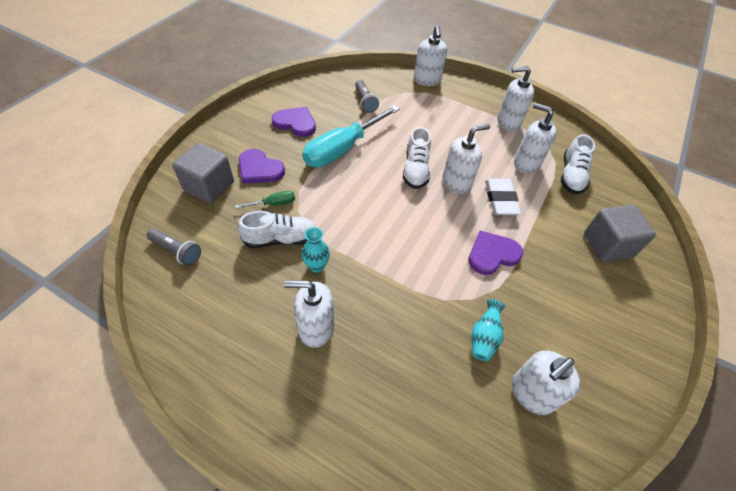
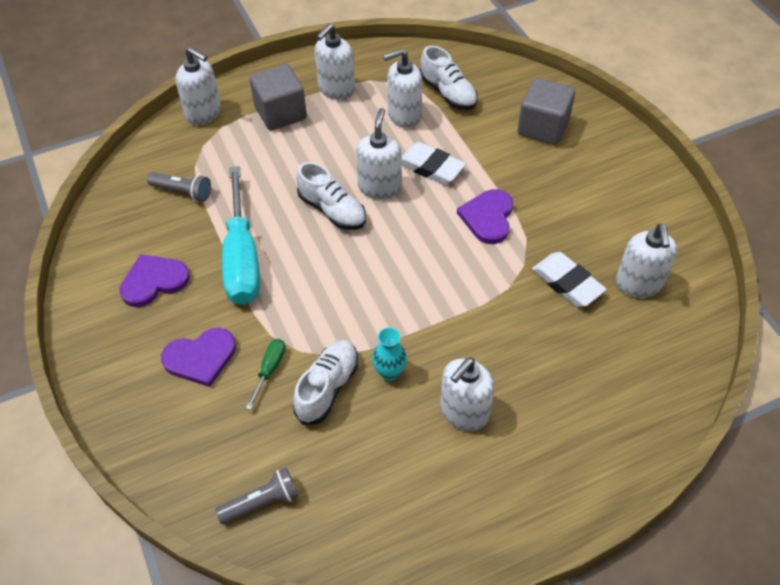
camera: 50 degrees left, 0 degrees up
grey cube [173,143,234,203] -> grey cube moved to [249,64,307,131]
turquoise vase [472,299,505,361] -> white eraser [532,252,607,307]

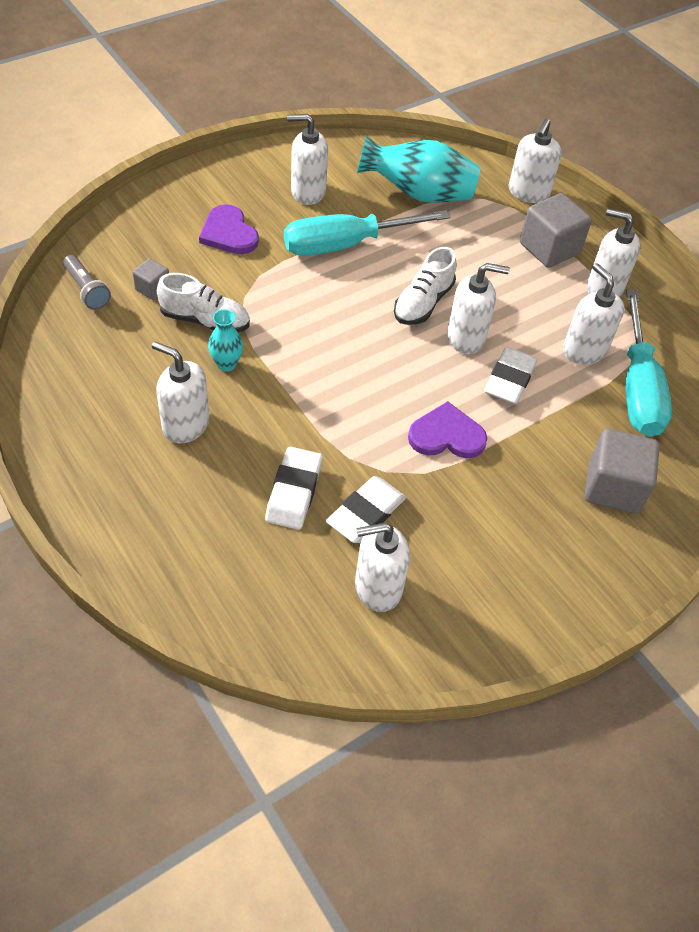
camera: 75 degrees right, 0 degrees up
purple heart [119,254,190,307] -> white soap dispenser [287,114,328,205]
grey flashlight [147,172,211,202] -> turquoise vase [357,136,480,203]
green screwdriver [246,339,285,410] -> none
white shoe [420,46,478,110] -> turquoise screwdriver [625,289,672,437]
none -> grey cube [132,258,169,300]
none -> white eraser [265,447,322,529]

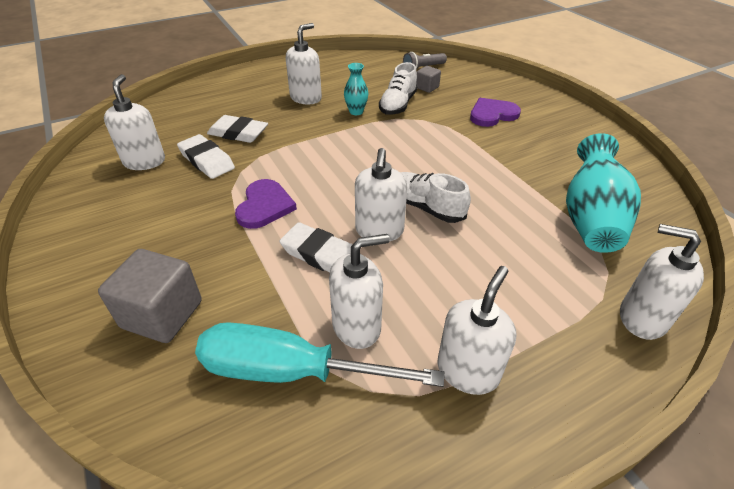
camera: 100 degrees right, 10 degrees down
turquoise screwdriver [284,210,450,256] -> none
white soap dispenser [287,114,328,205] -> none
grey cube [520,193,592,268] -> none

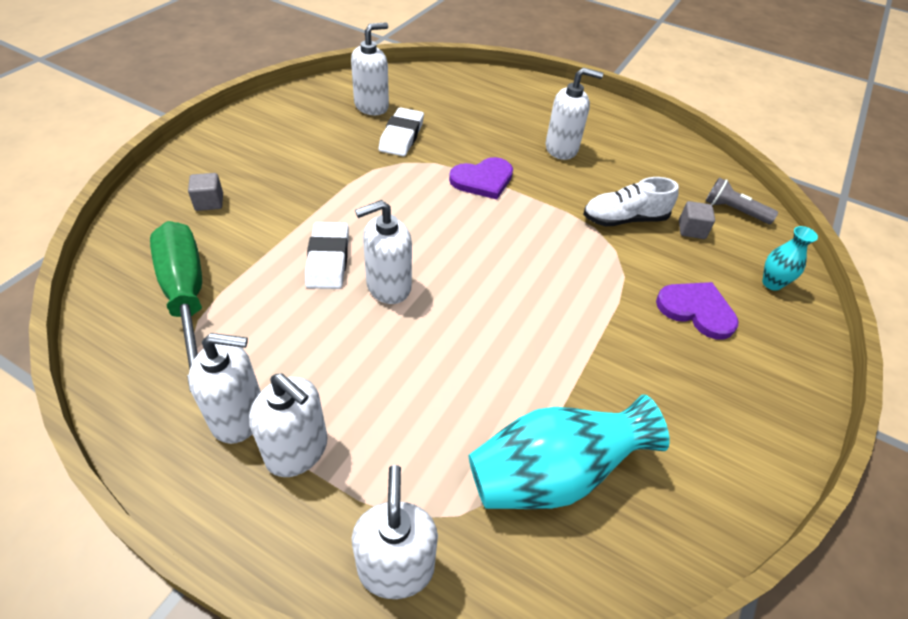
camera: 55 degrees right, 5 degrees up
grey cube [98,249,202,343] -> grey cube [188,173,223,211], size x0.52
turquoise screwdriver [195,322,444,387] -> green screwdriver [150,221,202,392]
white eraser [207,115,268,143] -> none
purple heart [235,179,297,229] -> purple heart moved to [449,157,513,199]
white soap dispenser [329,234,390,349] -> white soap dispenser moved to [249,373,327,477]
turquoise vase [344,63,368,115] -> turquoise vase moved to [762,226,818,291]
white shoe [400,172,471,223] -> none

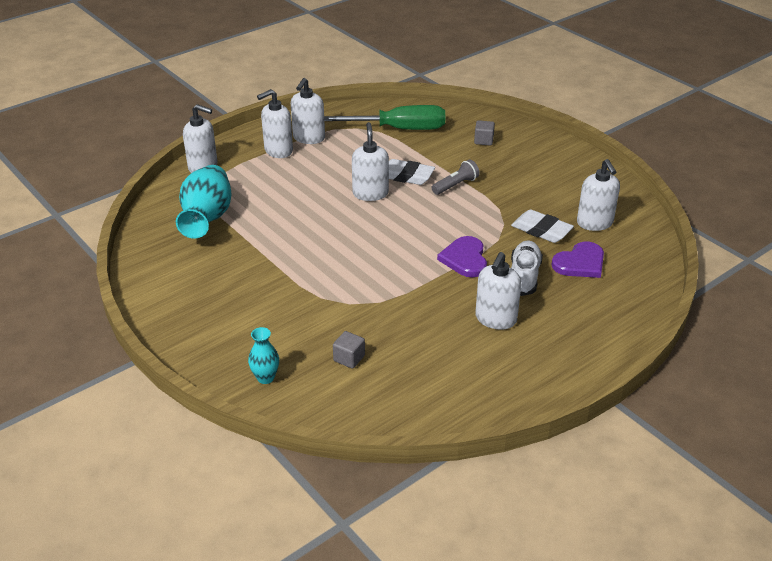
camera: 115 degrees right, 10 degrees down
white shoe [583,177,679,226] -> white shoe moved to [511,241,543,296]
purple heart [656,282,739,340] -> purple heart moved to [552,242,604,278]
grey flashlight [705,177,778,224] -> grey flashlight moved to [432,159,480,195]

